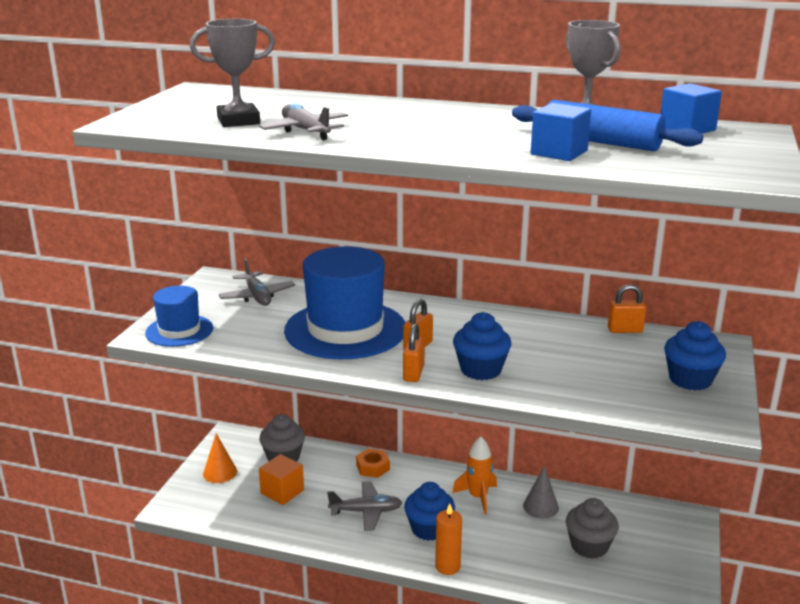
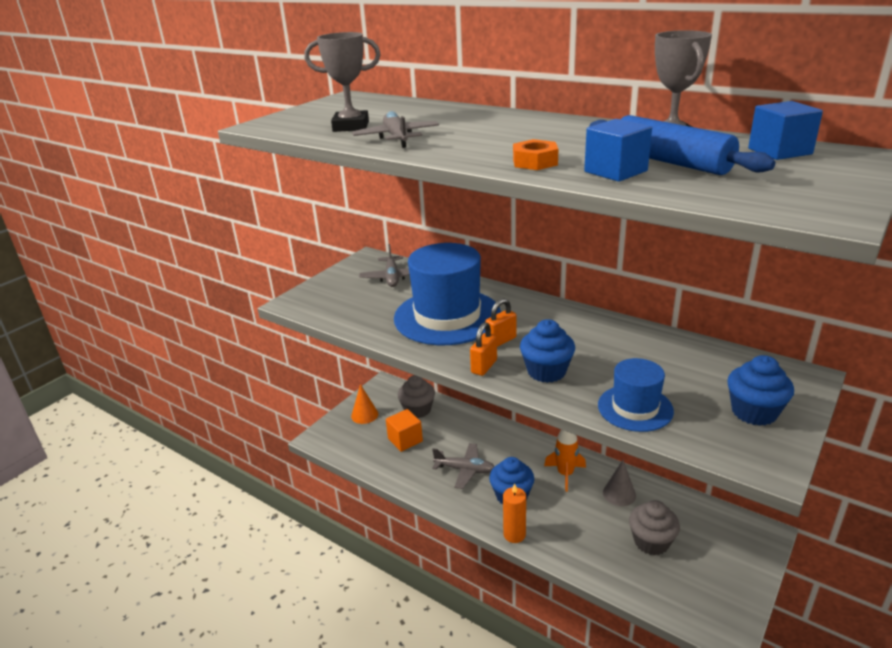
camera: 20 degrees right, 5 degrees up
blue hat [145,286,213,347] -> blue hat moved to [598,358,674,432]
orange nut [356,448,390,478] -> orange nut moved to [513,139,558,170]
orange padlock [608,284,646,333] -> none

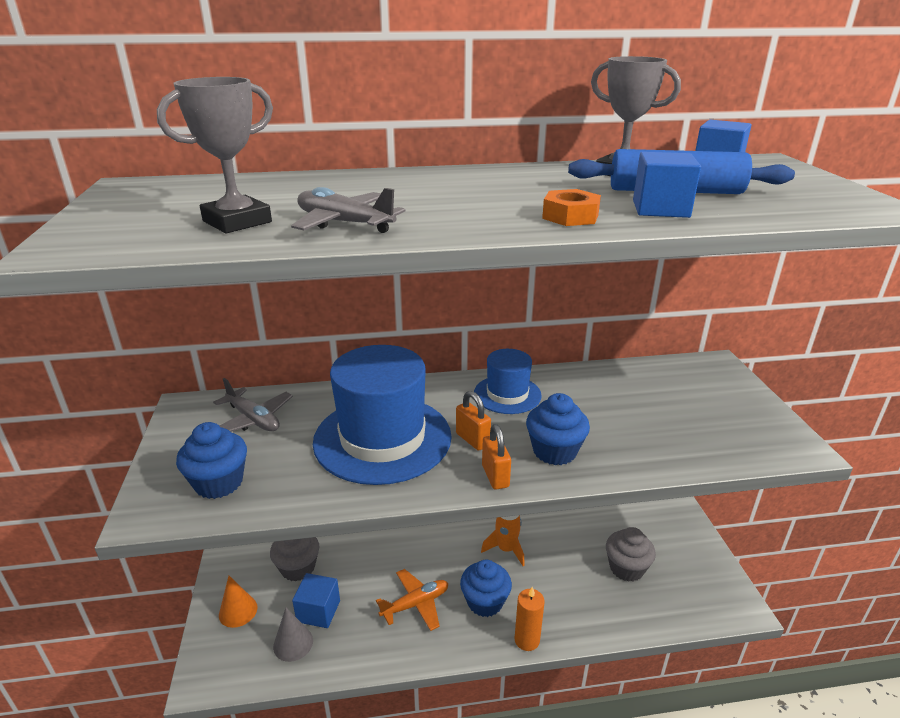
camera: 45 degrees left, 0 degrees up
orange cube [386,409,423,452] -> blue cube [292,573,340,628]
grey plane [432,443,494,489] -> orange plane [376,569,448,631]
orange padlock [485,299,517,347] -> orange padlock turned 45 degrees counterclockwise [456,391,491,451]
blue hat [598,358,674,432] -> blue hat moved to [474,349,542,414]
grey cone [603,460,636,506] -> grey cone moved to [273,608,313,662]
blue cupcake [727,355,794,426] -> blue cupcake moved to [176,422,247,499]

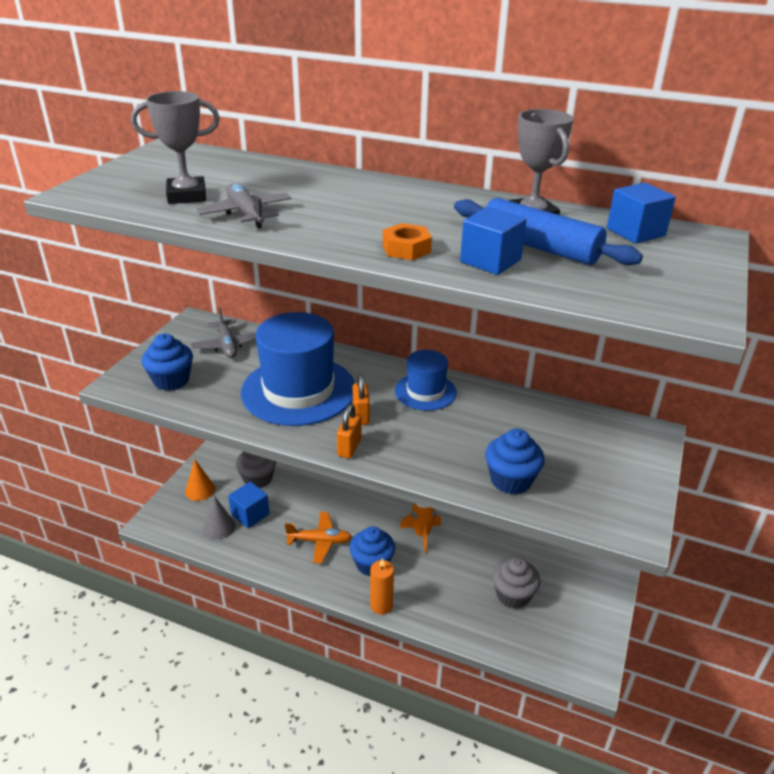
camera: 30 degrees right, 5 degrees up
blue cupcake [526,393,590,465] -> blue cupcake moved to [485,429,545,495]

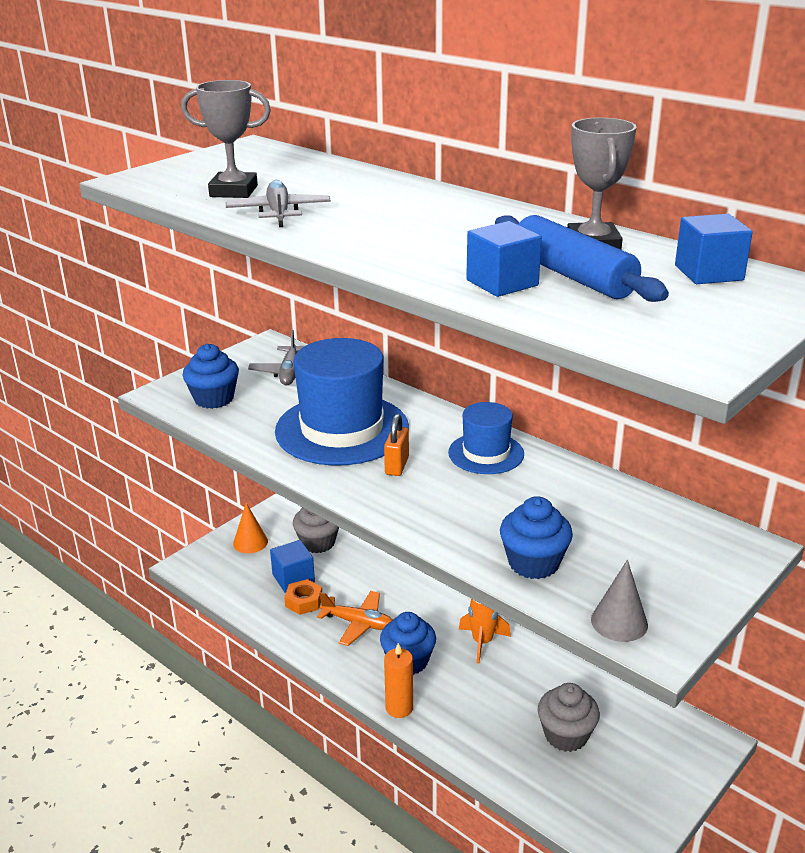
camera: 20 degrees right, 5 degrees down
grey cone [204,496,236,539] -> grey cone moved to [591,560,648,642]
orange padlock [337,404,362,458] -> none
orange nut [383,223,432,260] -> orange nut moved to [284,579,322,615]

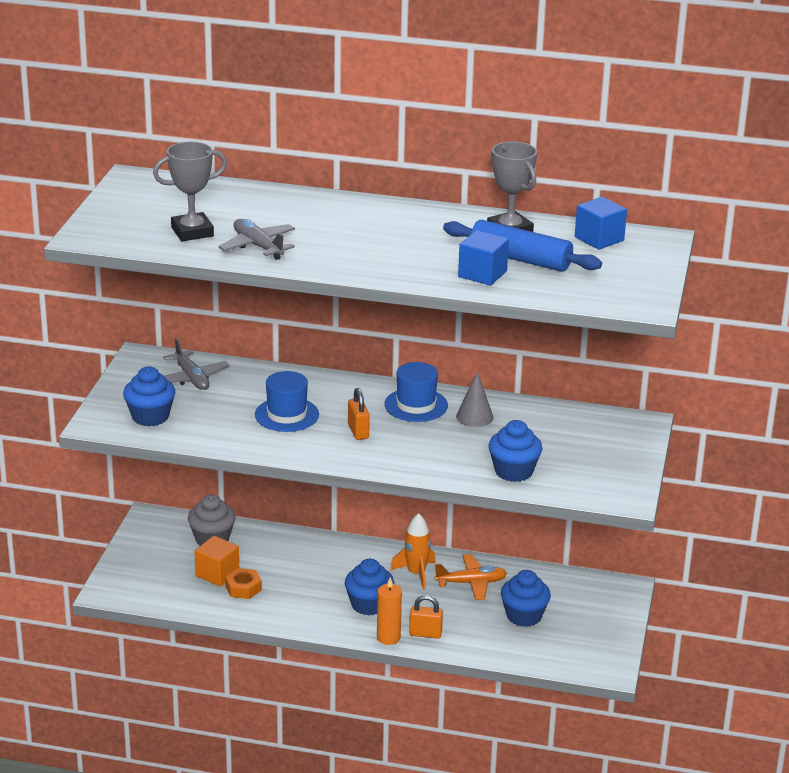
camera: 30 degrees left, 0 degrees up
orange cone [233,503,268,553] -> none
blue cube [270,540,315,593] -> orange cube [194,536,239,586]
blue hat [275,338,409,466] -> blue hat [255,371,319,432], size x0.54
orange plane [317,591,393,646] -> orange plane moved to [434,554,507,600]
grey cupcake [538,683,600,752] -> blue cupcake [501,570,551,627]
grey cone [591,560,648,642] -> grey cone moved to [456,372,494,427]
none -> orange padlock [409,595,443,639]

